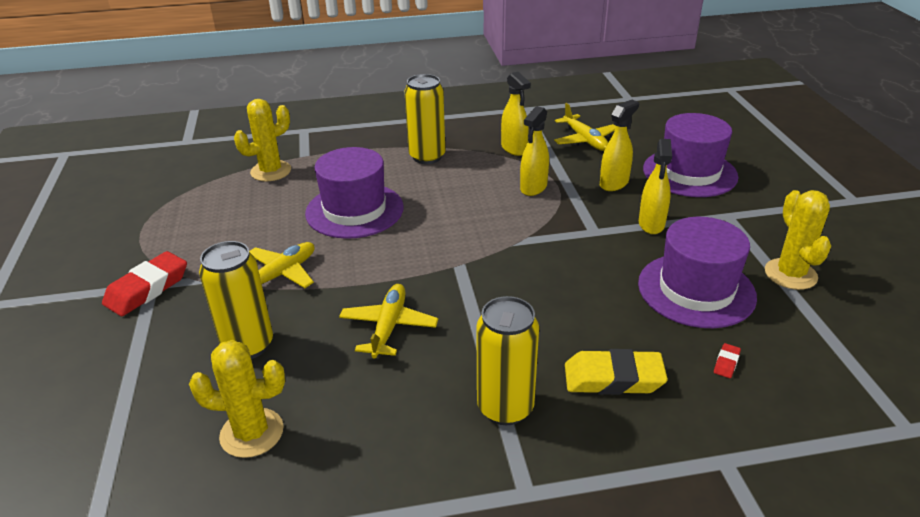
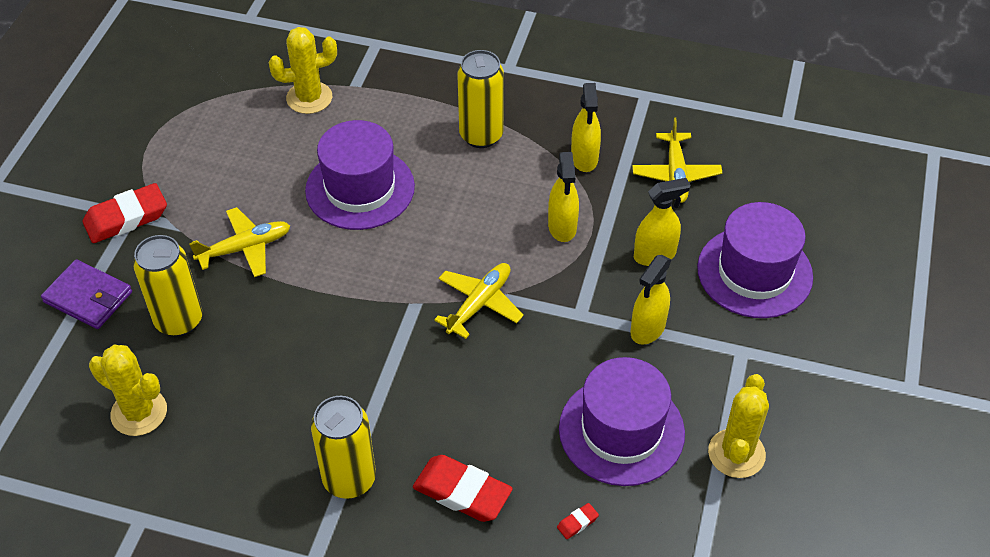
camera: 25 degrees right, 15 degrees up
yellow plane [339,284,438,358] -> yellow plane moved to [434,263,524,339]
yellow spray bottle [520,106,549,196] -> yellow spray bottle turned 60 degrees counterclockwise [548,152,579,242]
yellow eraser [565,349,668,395] -> red eraser [413,455,513,522]
none -> purple wallet [41,259,132,329]

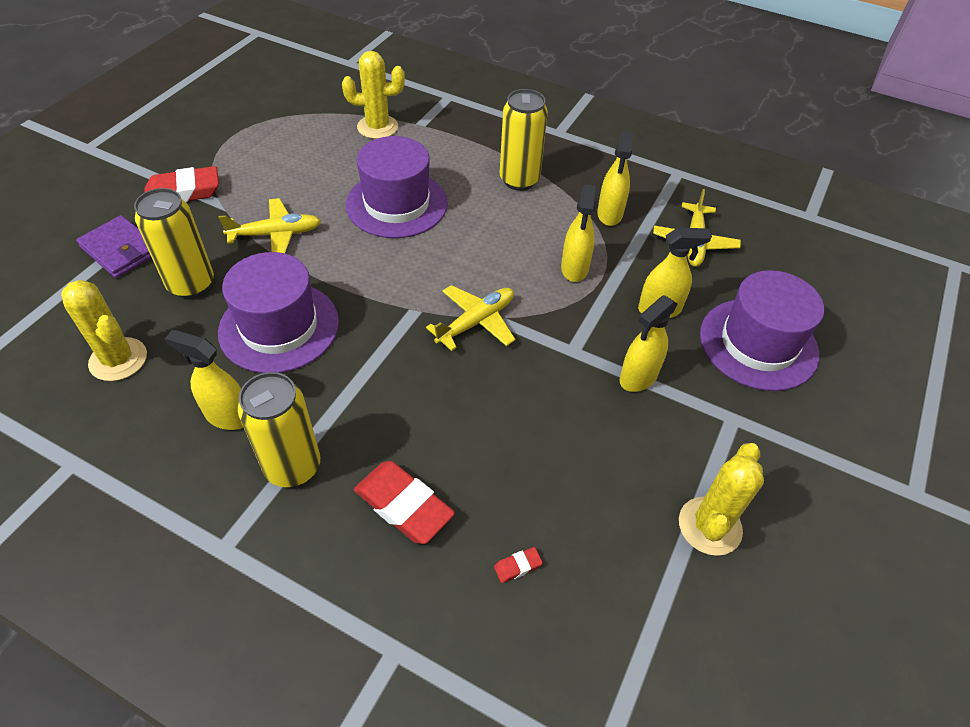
camera: 10 degrees right, 0 degrees up
purple hat [559,357,685,486] -> purple hat moved to [218,252,339,373]
none -> yellow spray bottle [165,330,244,430]

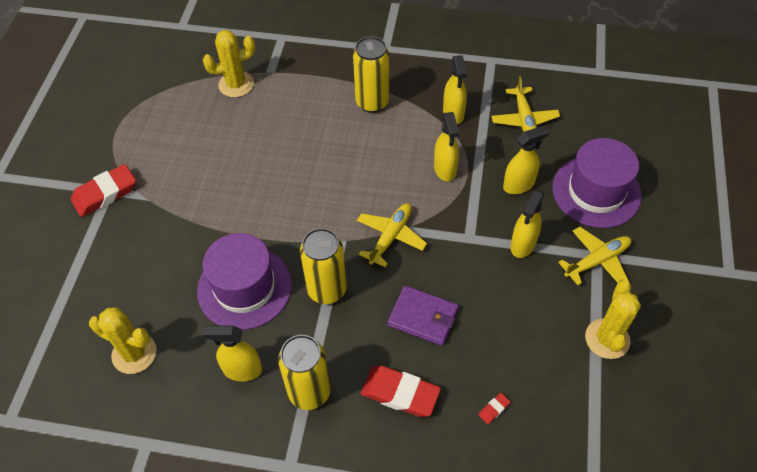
camera: 15 degrees left, 5 degrees up
purple wallet [76,215,152,278] -> purple wallet moved to [388,286,459,346]
yellow can [134,188,214,298] -> yellow can moved to [300,228,347,304]
yellow plane [219,198,321,253] -> yellow plane moved to [558,227,631,285]
purple hat [346,136,448,238] -> none

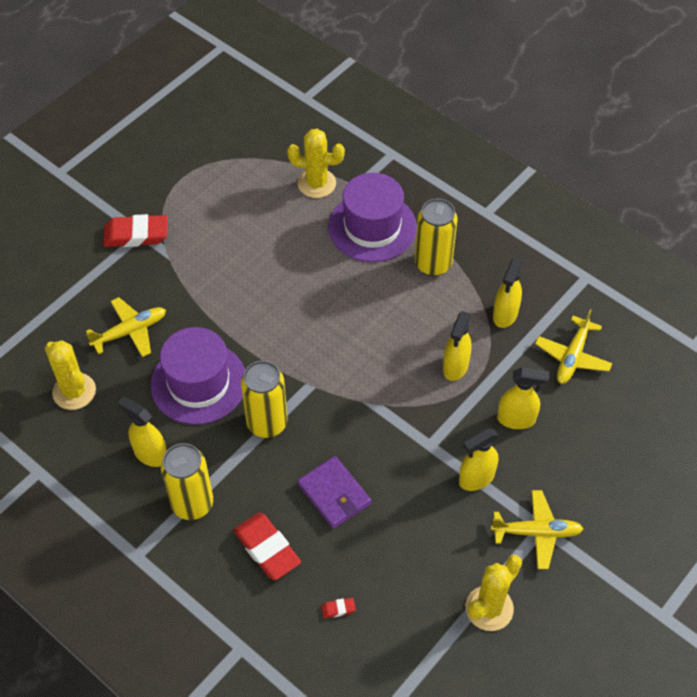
camera: 30 degrees right, 0 degrees up
yellow plane [357,203,427,267] -> yellow plane moved to [86,297,166,357]
purple hat [552,138,642,228] -> purple hat moved to [328,173,417,262]

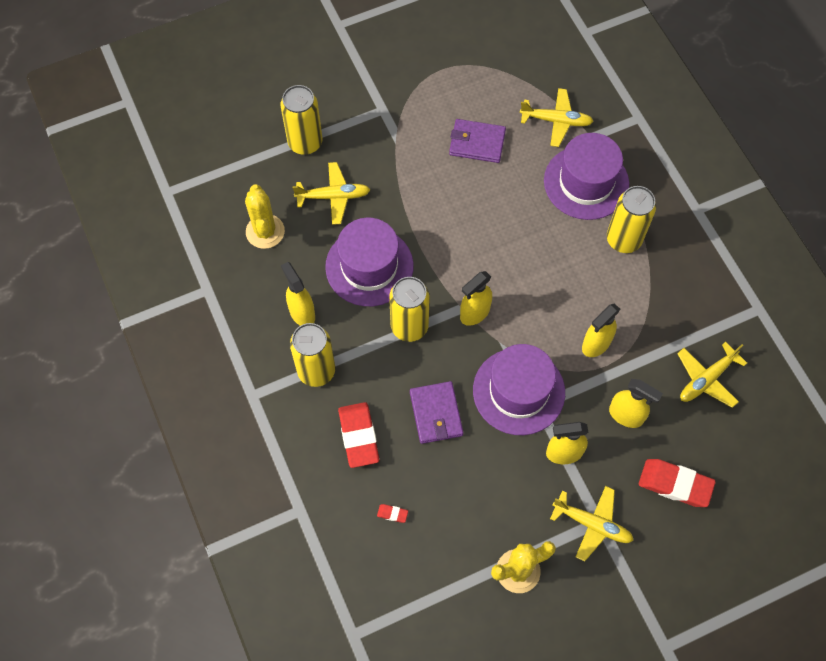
camera: 25 degrees right, 10 degrees up
red eraser [103,214,168,247] -> red eraser moved to [639,459,716,507]
yellow cactus [287,129,345,198] -> yellow plane [520,88,594,147]
yellow spray bottle [493,258,523,328] -> yellow spray bottle moved to [460,271,492,326]
none -> yellow can [281,85,323,155]
none -> purple wallet [449,119,506,163]
none -> purple hat [473,344,565,435]

